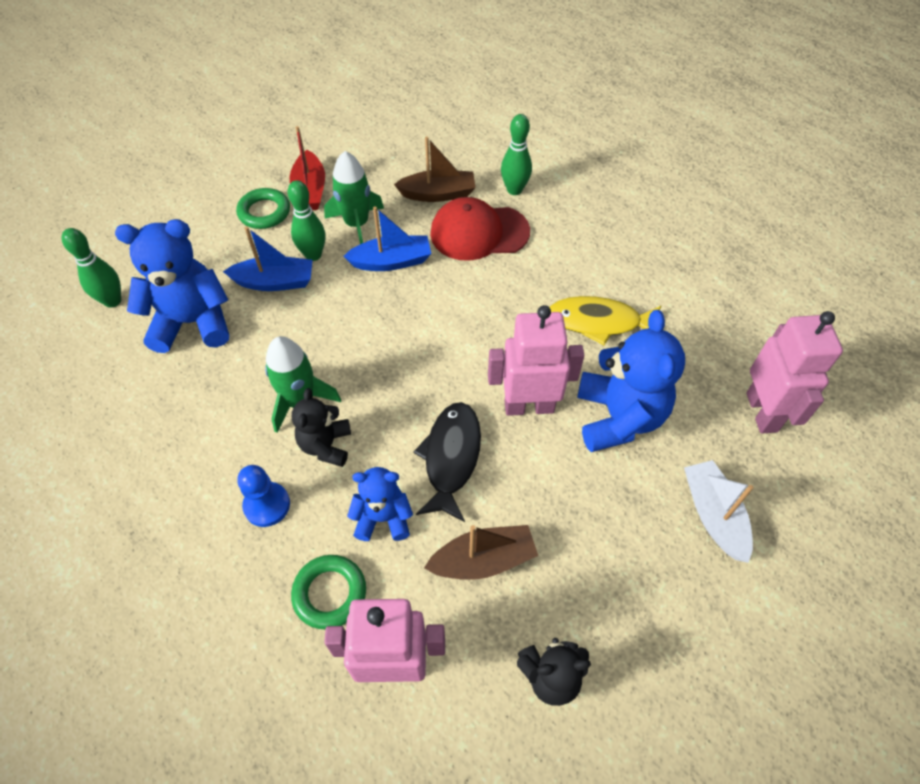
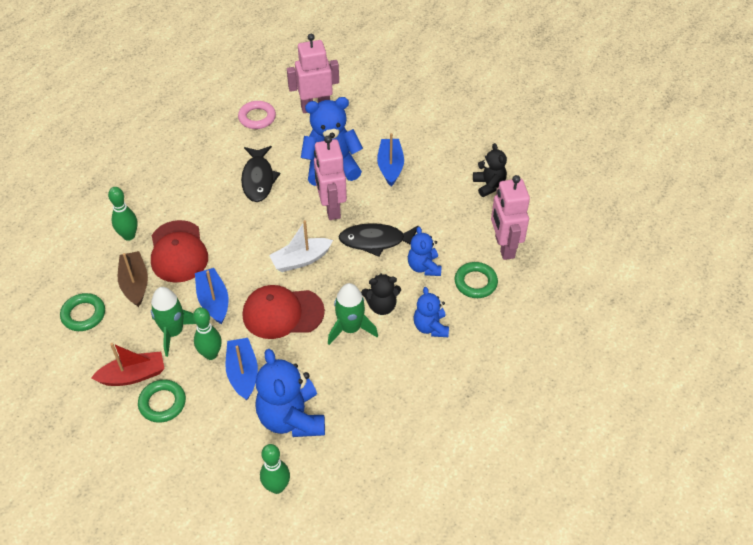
camera: 100 degrees left, 5 degrees down
blue pawn [237,465,290,527] -> blue teddy bear [414,287,449,337]
brown boat [424,525,538,580] -> none
yellow fish [549,296,661,345] -> black fish [241,146,281,202]
white boat [684,460,754,563] -> white boat moved to [269,220,333,272]
none -> green ring [60,293,105,331]
none -> pink ring [238,101,276,129]
none -> red cap [242,285,325,339]
none -> blue boat [377,133,404,186]

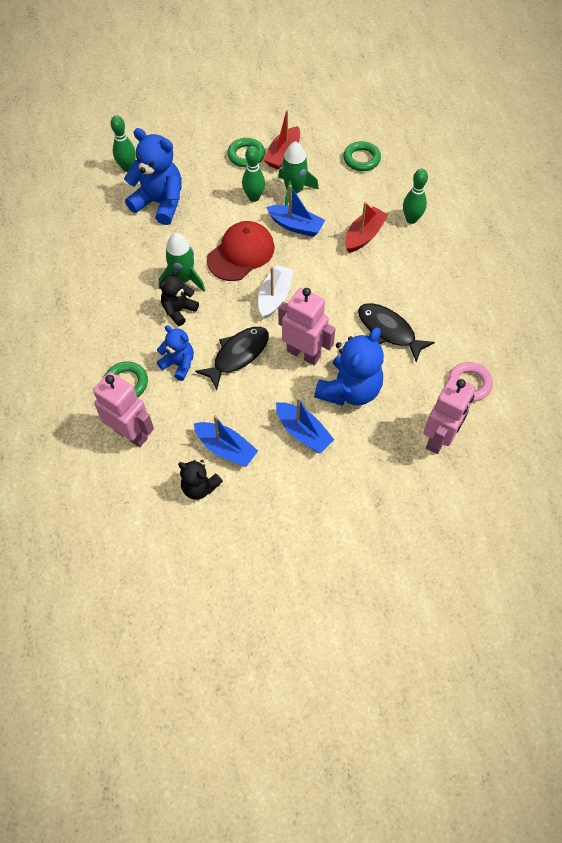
camera: 135 degrees right, 10 degrees up
brown boat [118,251,148,307] -> none
red cap [151,220,208,283] -> red boat [345,202,388,253]
blue boat [225,338,258,400] -> blue boat moved to [194,415,258,467]
blue teddy bear [414,287,449,337] -> none

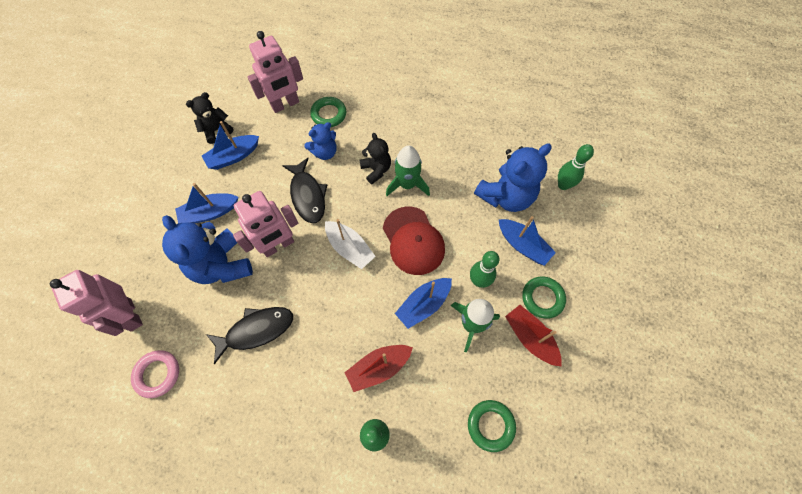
camera: 115 degrees right, 5 degrees up
red boat [345,202,388,253] -> red boat turned 90 degrees clockwise [344,345,413,392]
none -> blue boat [498,216,556,266]

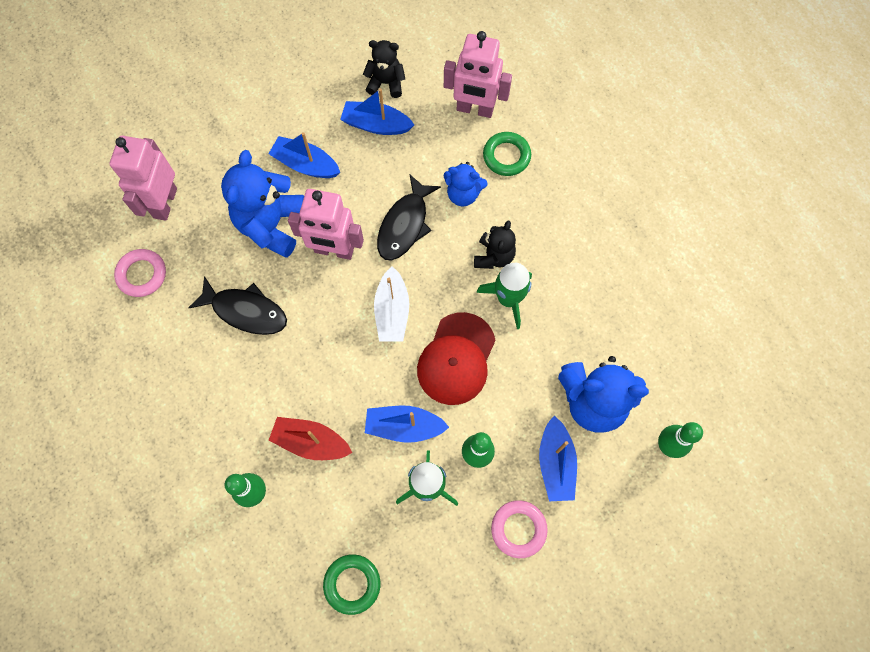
camera: 45 degrees right, 5 degrees up
red boat [505,305,562,367] -> none
green ring [522,276,566,319] -> pink ring [491,500,548,558]

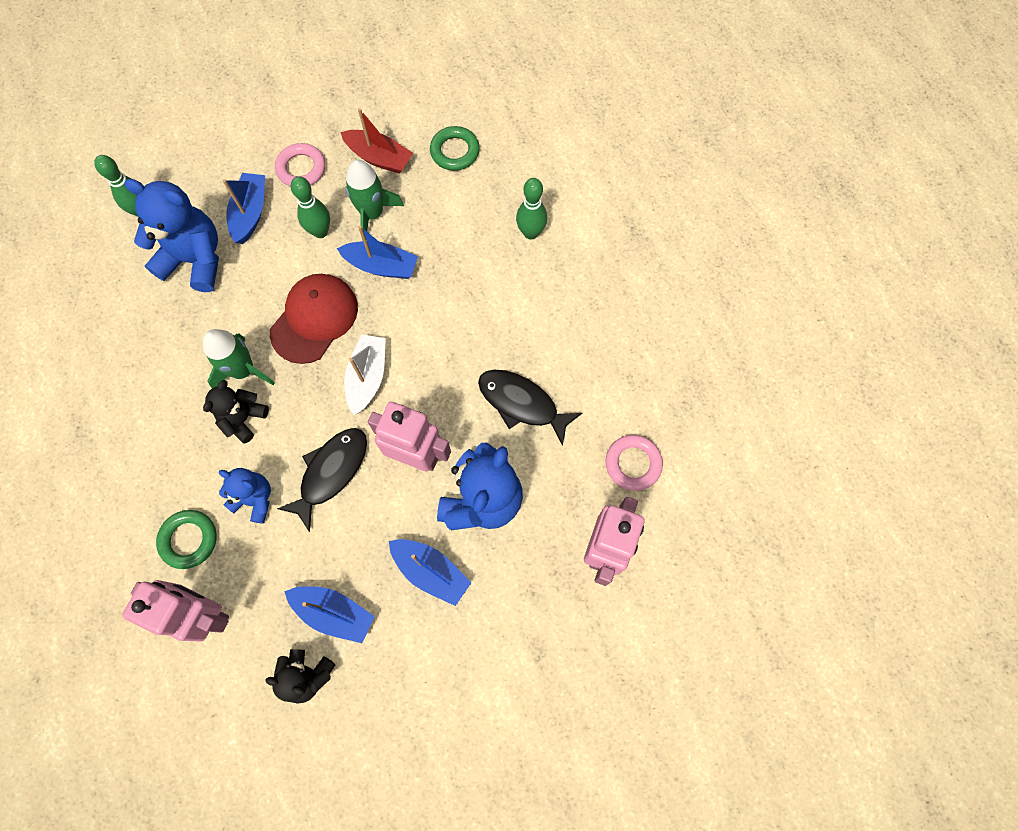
camera: 170 degrees left, 0 degrees up
red boat [269,417,352,460] -> red boat moved to [340,108,413,174]

